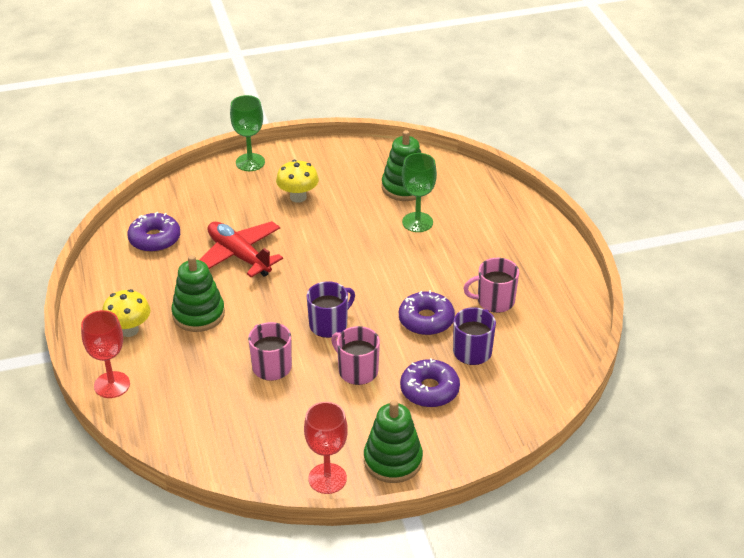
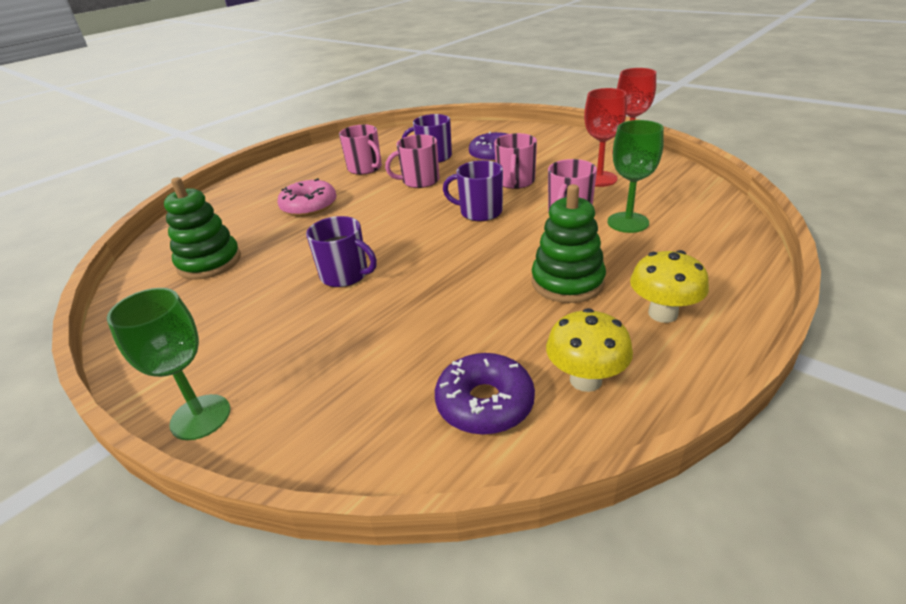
camera: 120 degrees left, 5 degrees down
red goblet [81,310,130,398] -> red goblet moved to [584,88,627,187]
red plane [199,221,283,277] -> none
yellow mushroom [276,160,319,203] -> yellow mushroom moved to [546,308,633,392]
green stacking toy [364,400,423,483] -> none
purple donut [399,290,455,335] -> pink mug [385,134,439,188]
green goblet [402,153,437,232] -> green goblet moved to [608,120,664,233]
none -> pink donut [278,178,337,217]
none -> purple mug [306,216,377,287]

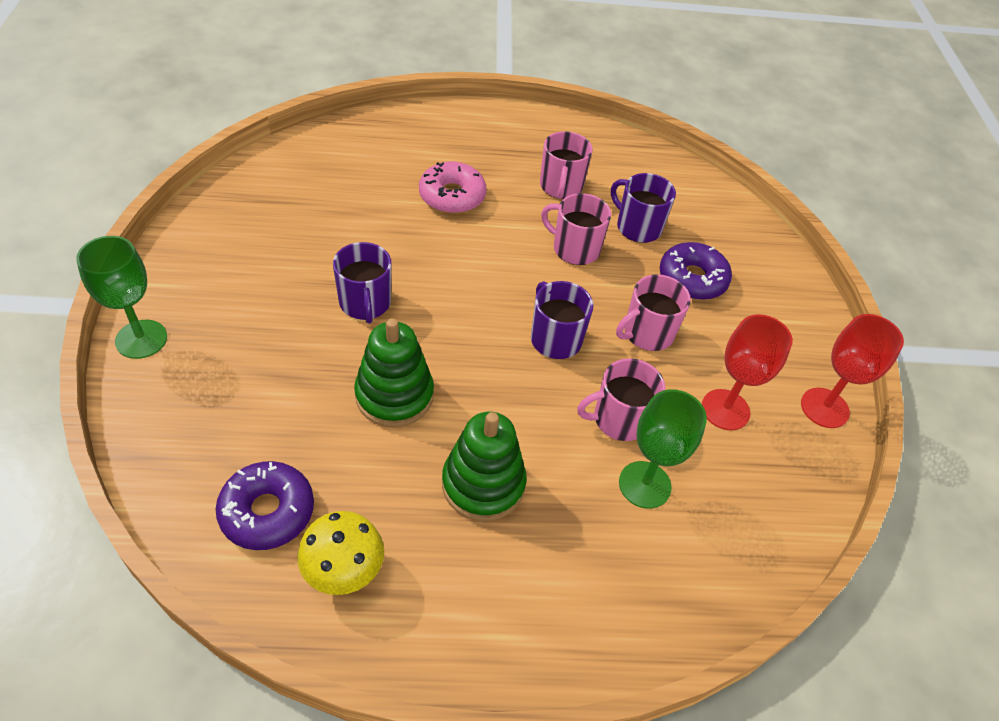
camera: 40 degrees right, 15 degrees up
green stacking toy [164,177,241,280] -> green stacking toy moved to [354,318,434,427]
yellow mushroom [630,250,709,323] -> none

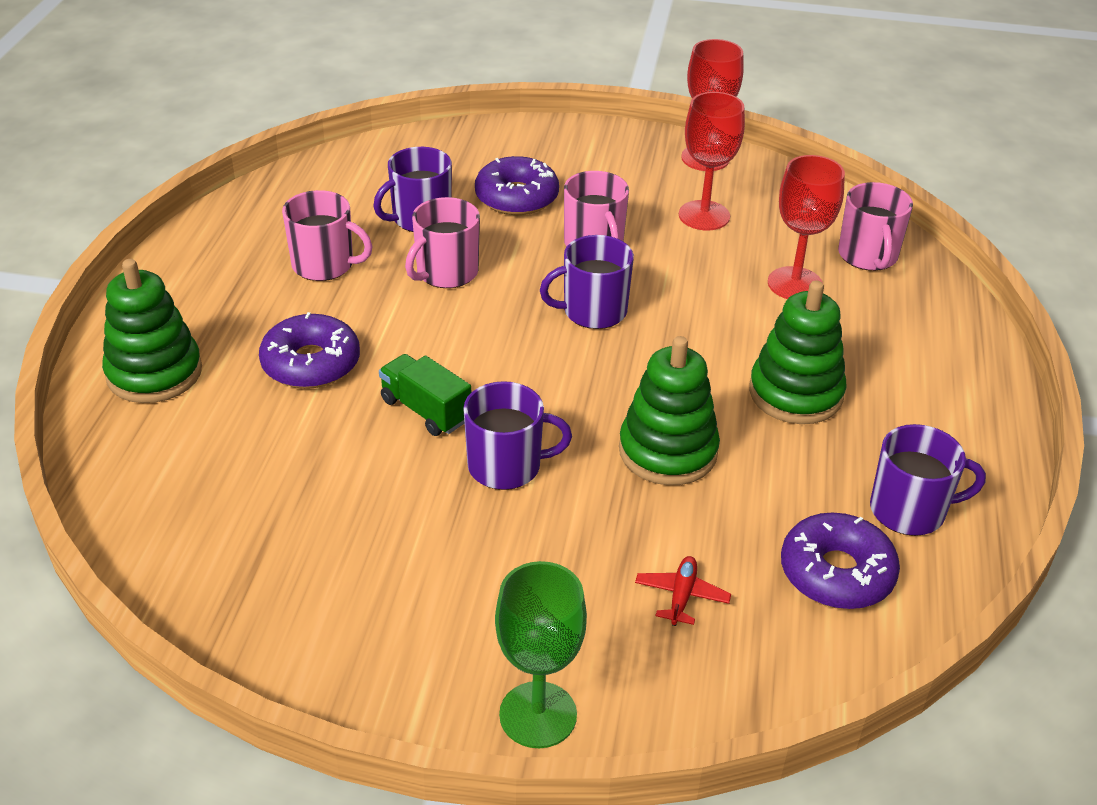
camera: 75 degrees left, 10 degrees down
yellow mushroom [297,511,384,595] -> purple mug [870,424,986,536]
pink donut [419,162,487,214] -> purple donut [259,312,360,389]
pink mug [577,358,665,441] -> pink mug moved to [838,182,913,271]
green goblet [619,389,707,509] -> red goblet [768,155,845,299]
none -> green stacking toy [102,259,202,403]
none -> green truck [379,354,471,436]
none -> red plane [635,556,731,626]

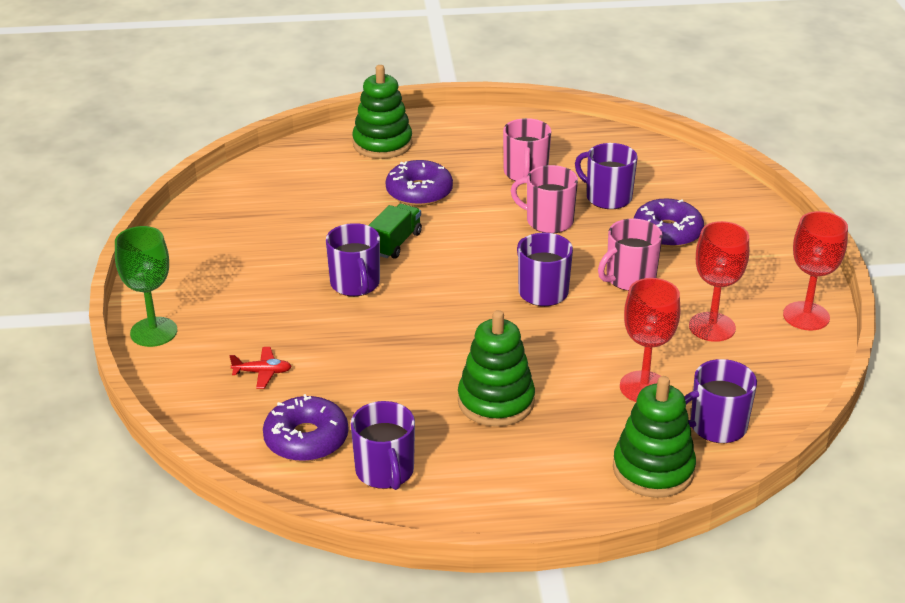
camera: 75 degrees right, 5 degrees down
green stacking toy [619,336,720,485] -> green stacking toy moved to [613,376,696,498]
pink mug [838,182,913,271] -> purple mug [684,359,757,443]

